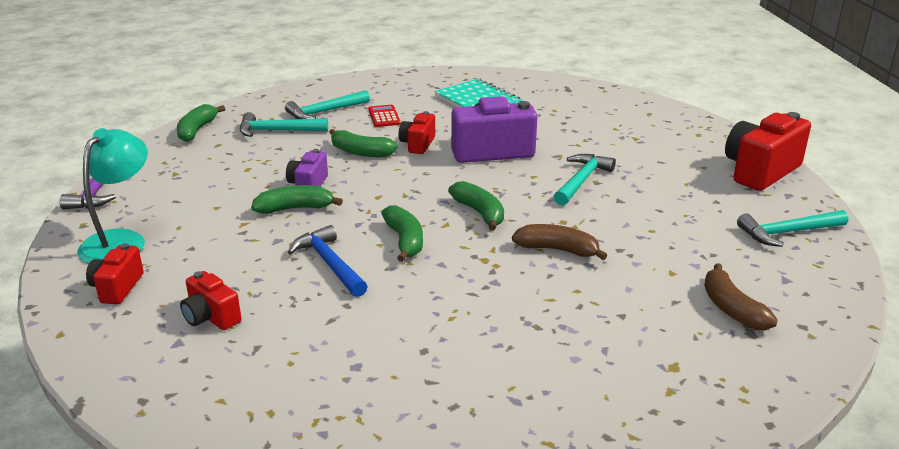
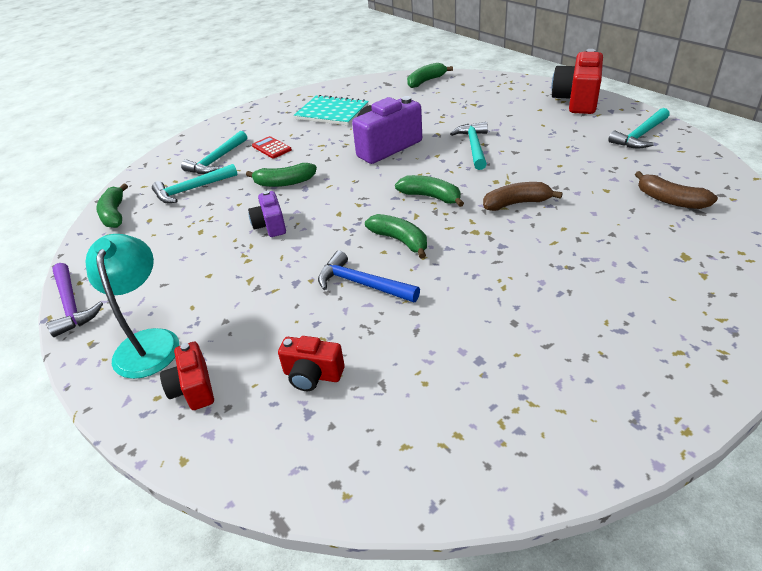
camera: 25 degrees left, 10 degrees up
green banana [251,185,343,214] -> green banana moved to [407,63,453,88]
red camera [399,111,435,154] -> none

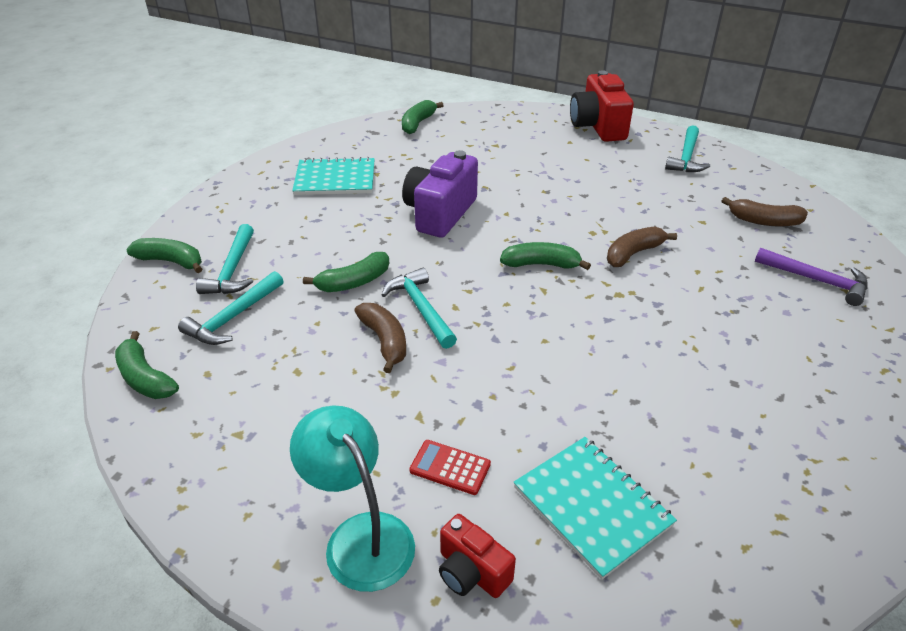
camera: 30 degrees left, 0 degrees up
purple hammer [47,263,103,337] -> purple hammer moved to [755,247,868,306]
purple camera [248,191,286,237] -> brown banana [355,303,406,373]
red calculator [252,136,292,159] -> red calculator moved to [409,440,491,495]
red camera [278,336,345,391] -> turquoise notebook [513,437,677,580]
blue hammer [318,251,420,302] -> none
green banana [365,214,427,259] -> green banana moved to [126,238,202,273]
turquoise hammer [450,122,488,170] -> turquoise hammer moved to [381,268,457,349]

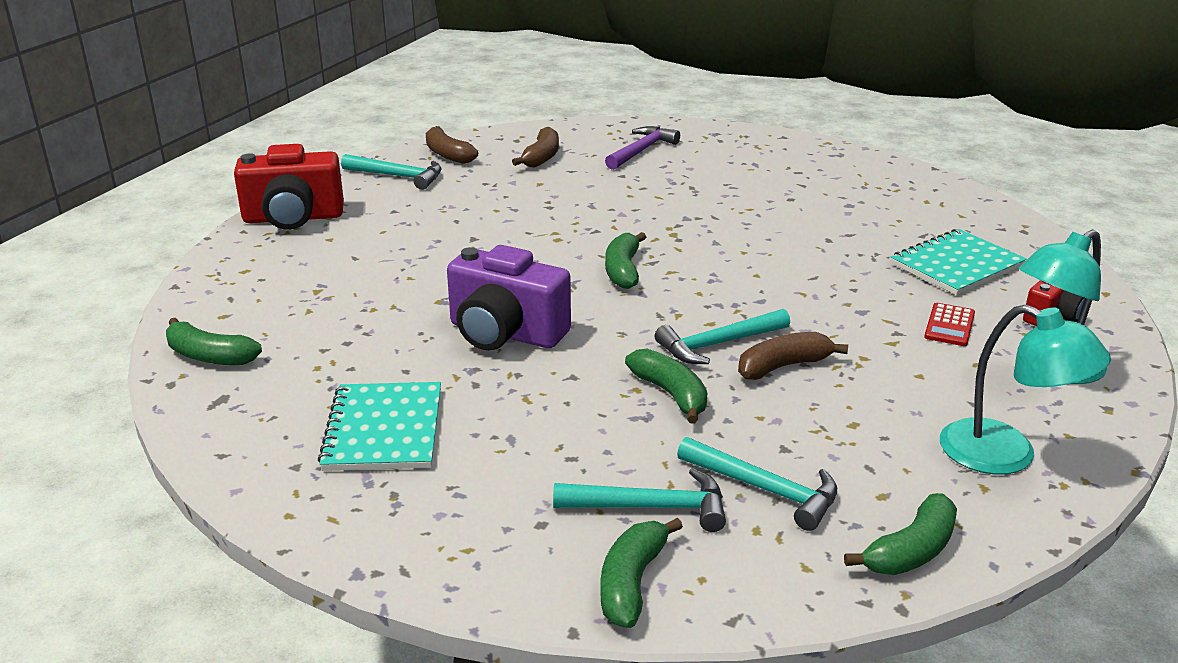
camera: 90 degrees left, 10 degrees down
brown banana [607,226,677,267] -> brown banana moved to [426,126,478,164]
none -> turquoise lamp [940,304,1111,474]

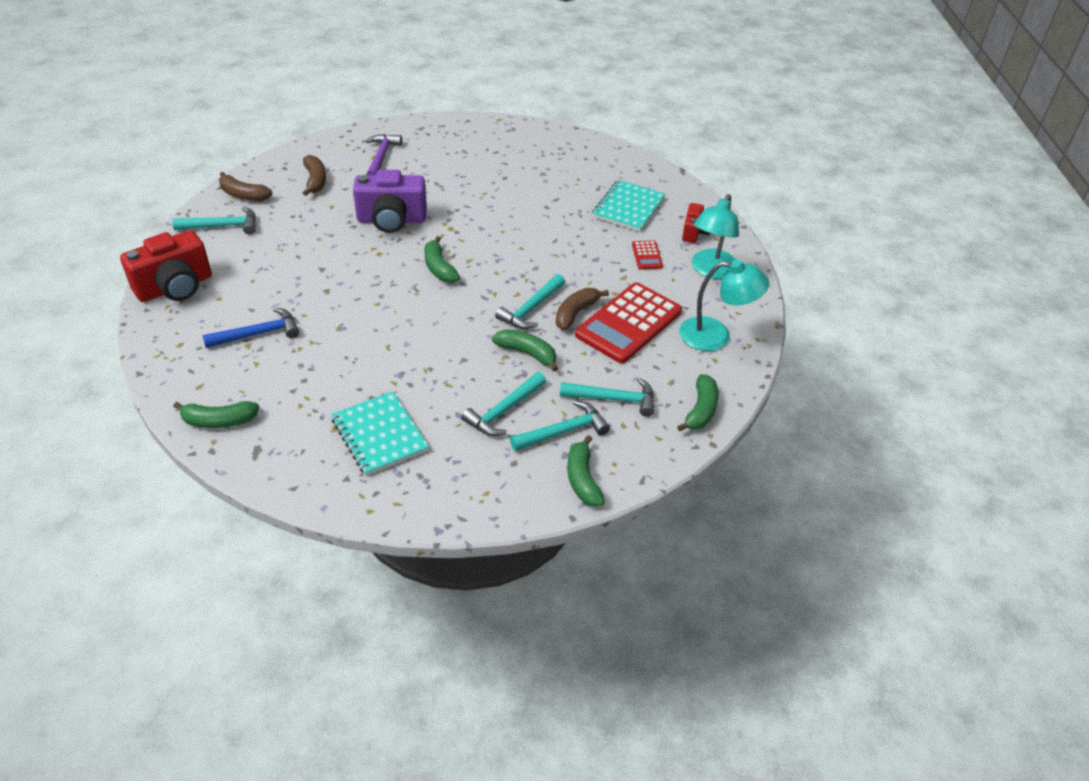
camera: 30 degrees left, 15 degrees up
purple camera [447,245,571,350] -> purple camera moved to [353,170,427,233]
none -> blue hammer [202,307,299,348]
none -> turquoise hammer [461,372,546,436]
none -> red calculator [575,282,682,363]

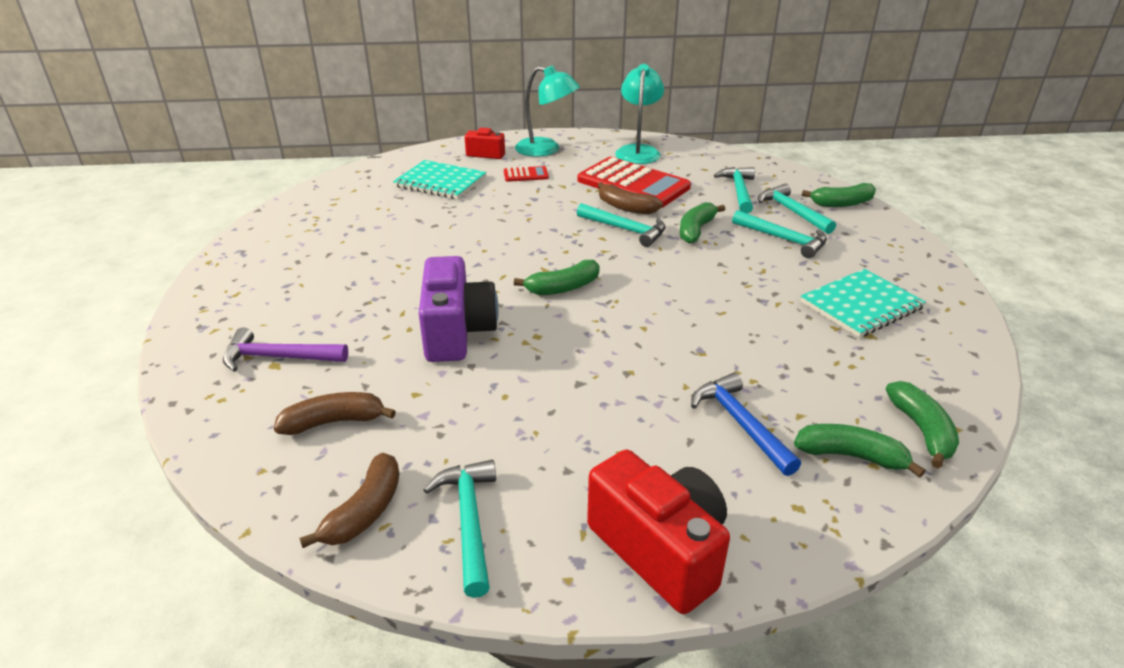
camera: 90 degrees left, 10 degrees down
green banana [677,374,719,431] -> green banana moved to [794,424,926,478]

